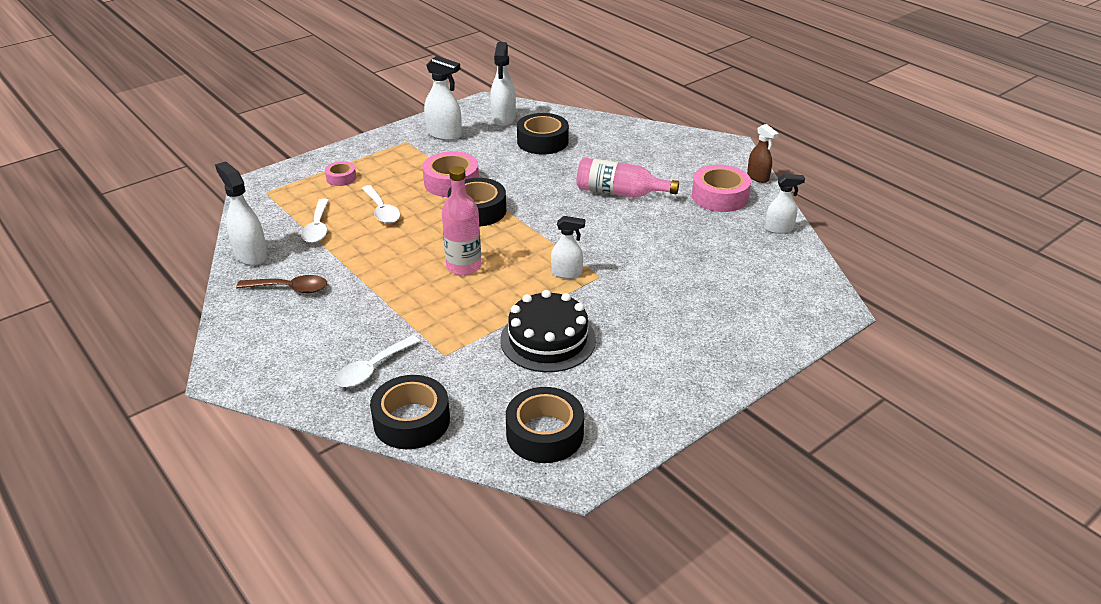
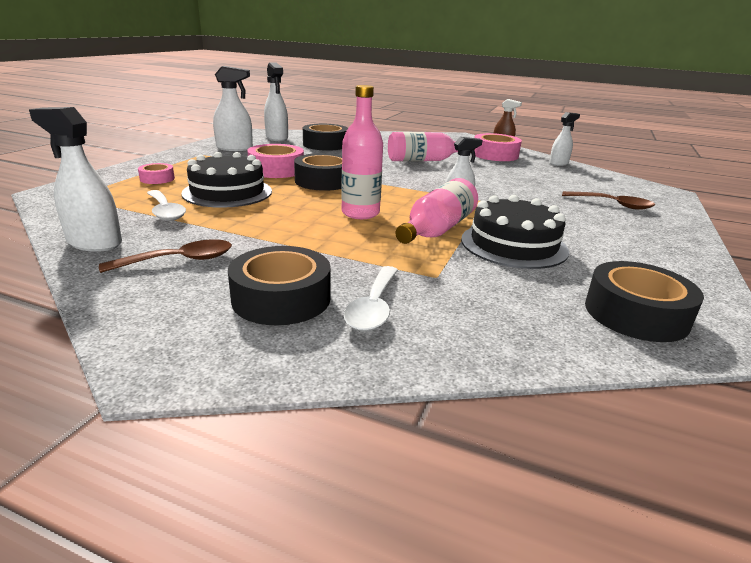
camera: 30 degrees left, 10 degrees down
white spoon [361,185,400,224] -> black cake [181,152,272,208]
black tape [370,375,450,449] -> black tape moved to [228,246,331,325]
none -> pink bottle [395,178,478,244]
none -> brown spoon [562,191,655,209]

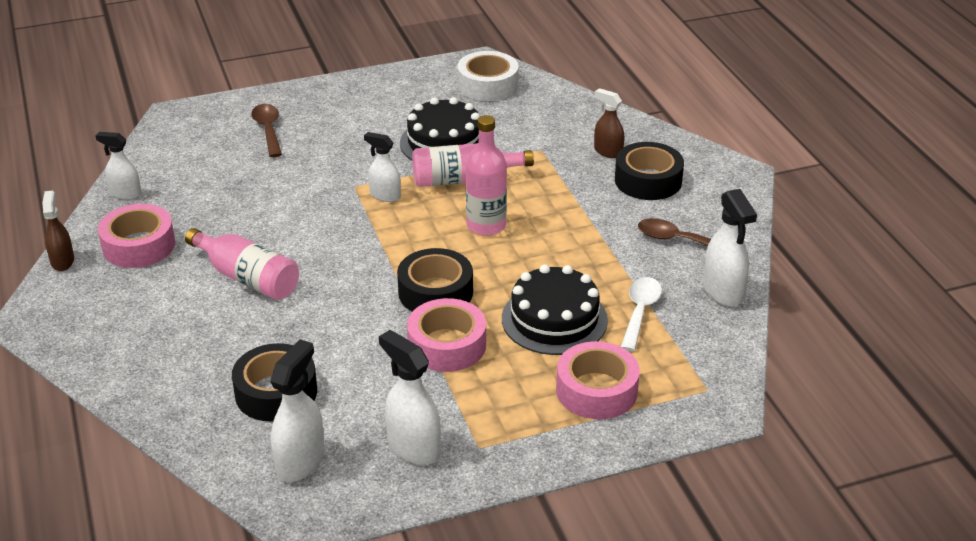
camera: 130 degrees left, 10 degrees up
pink tape [138,163,175,184] -> pink tape [556,341,640,419], size x1.84
white spoon [344,266,398,331] -> brown spray bottle [594,88,624,158]
black tape [585,261,704,342] -> white tape [457,51,519,101]

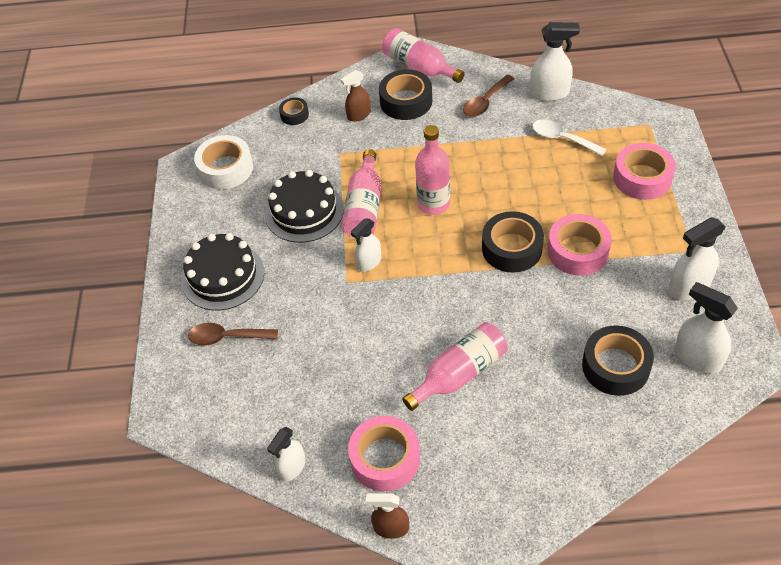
camera: 70 degrees left, 15 degrees up
black cake [502,264,608,355] -> black cake moved to [181,233,264,311]
none -> black tape [279,97,309,125]
none -> pink bottle [382,28,465,83]

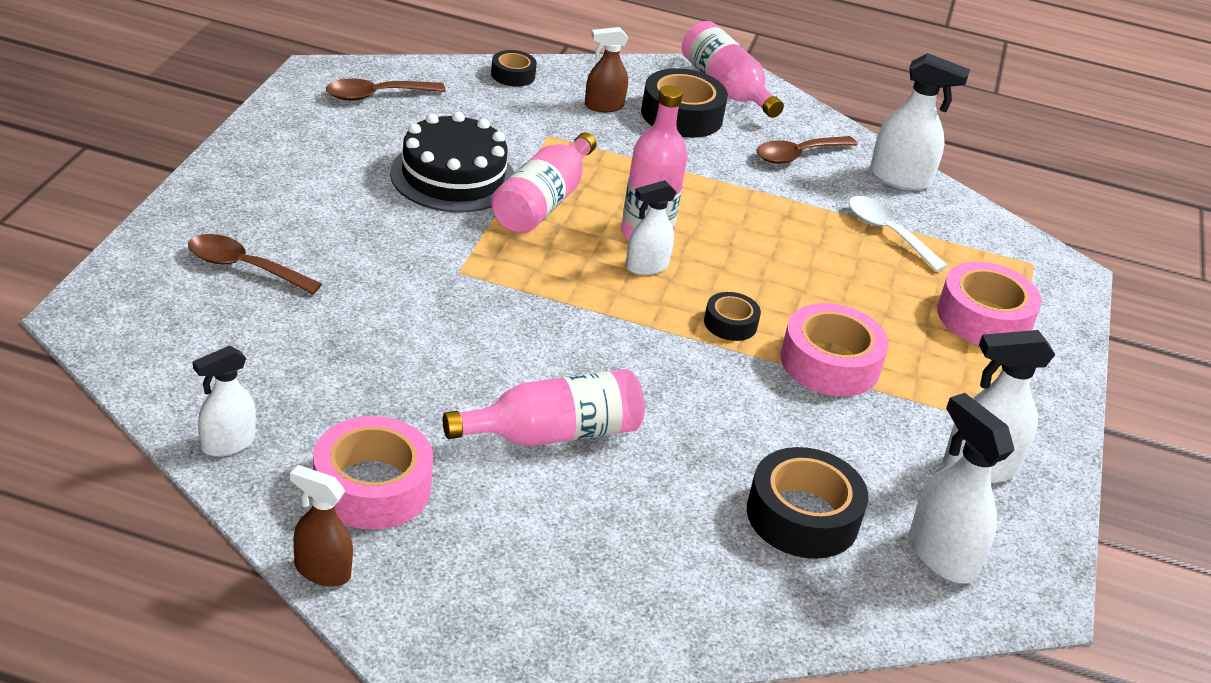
camera: 10 degrees right, 15 degrees down
black cake [181,233,264,311] -> none
white tape [194,135,253,189] -> brown spoon [326,79,446,101]
white spray bottle [351,218,381,272] -> white spray bottle moved to [626,180,677,275]
black tape [482,211,544,273] -> black tape [704,292,761,341], size x0.54

